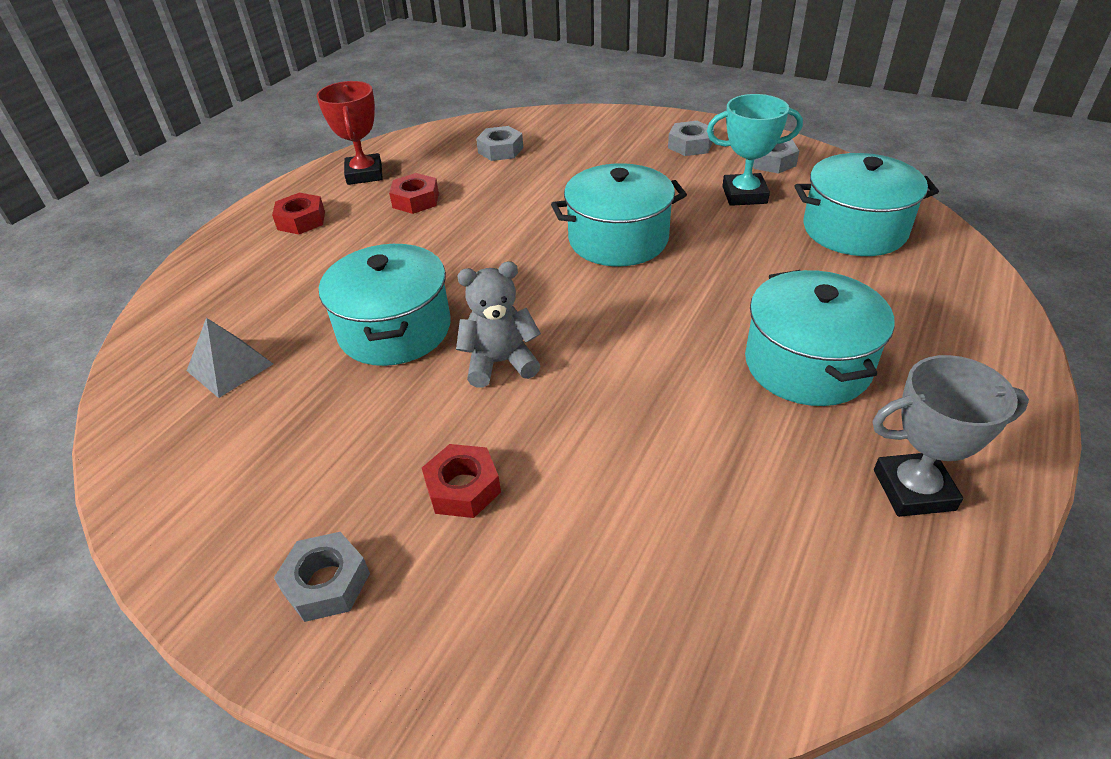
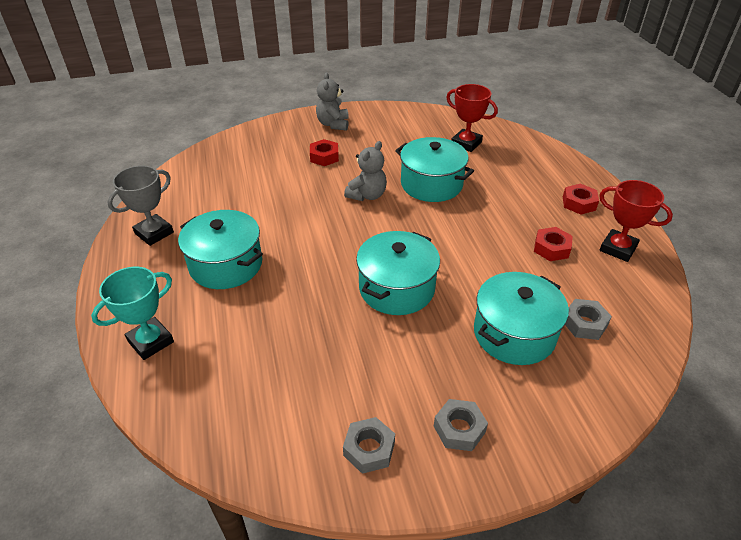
camera: 135 degrees right, 0 degrees up
grey pyramid [187,318,273,398] -> red trophy [446,84,498,152]
grey nut [274,532,370,622] -> grey teddy bear [316,73,349,131]
turquoise trophy [707,94,803,206] -> turquoise trophy moved to [91,267,174,360]
turquoise pot [795,153,939,256] -> turquoise pot moved to [474,272,569,365]

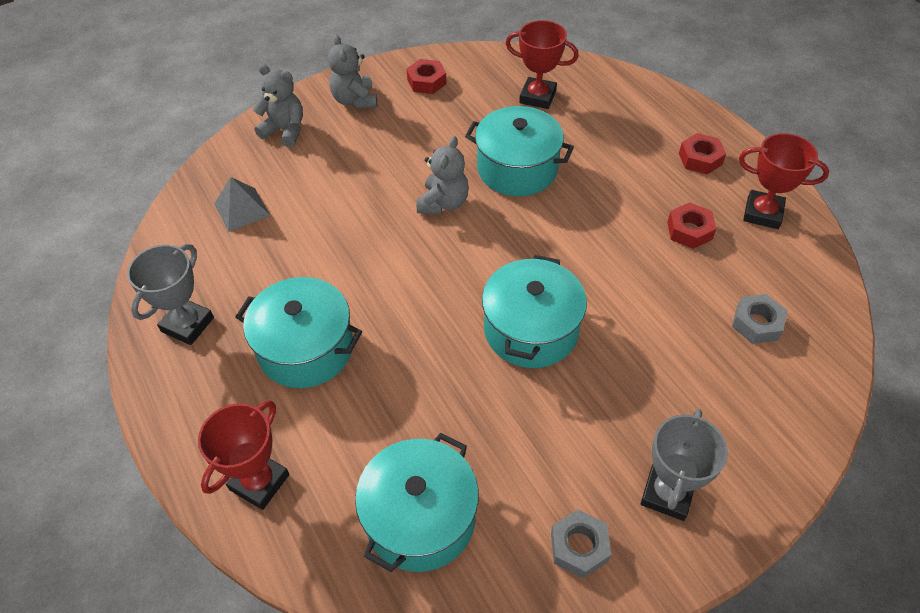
camera: 15 degrees left, 10 degrees up
turquoise trophy [91,267,174,360] -> red trophy [198,400,289,510]
red nut [310,139,339,166] -> red nut moved to [406,59,447,94]
grey nut [434,399,488,451] -> grey trophy [641,409,728,521]
turquoise pot [474,272,569,365] -> turquoise pot moved to [355,433,479,572]
none -> grey pyramid [214,177,270,232]
none -> grey teddy bear [253,64,303,147]

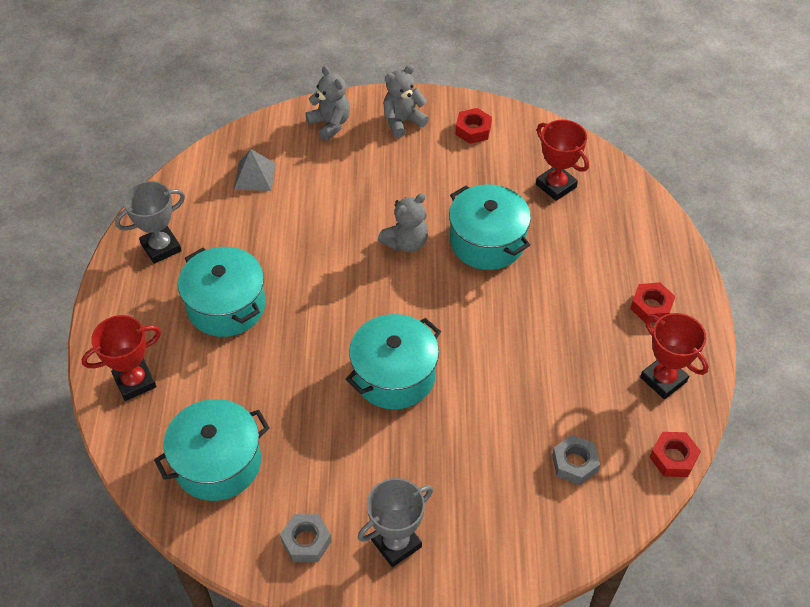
camera: 30 degrees right, 0 degrees up
grey teddy bear [328,35,377,109] -> grey teddy bear turned 45 degrees clockwise [383,65,429,138]
red nut [667,202,716,249] -> red nut moved to [649,432,701,477]

